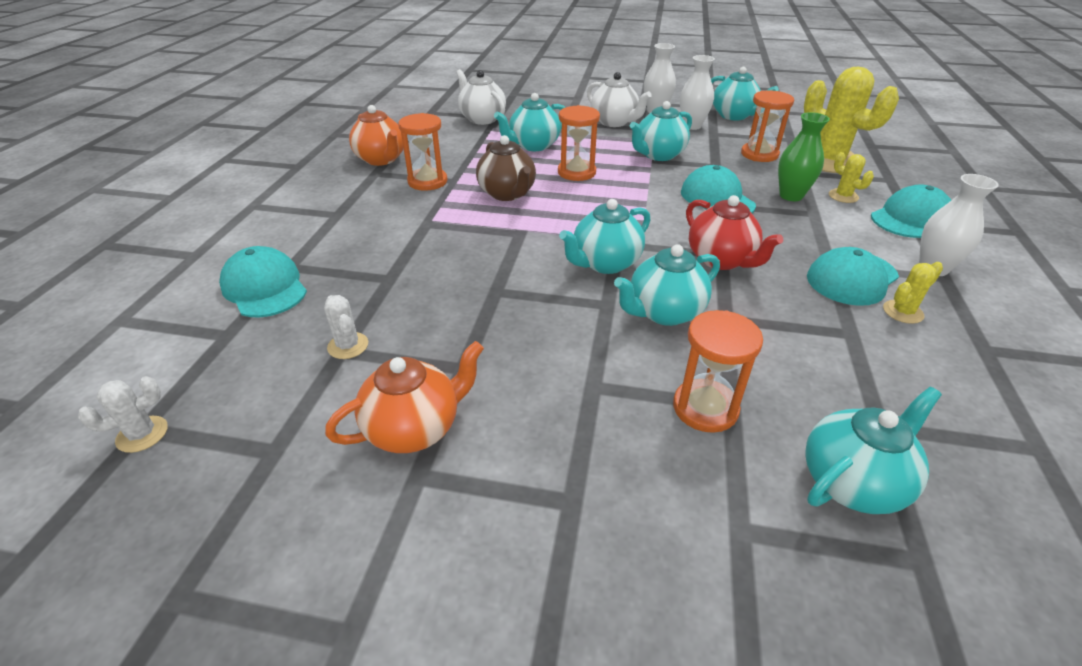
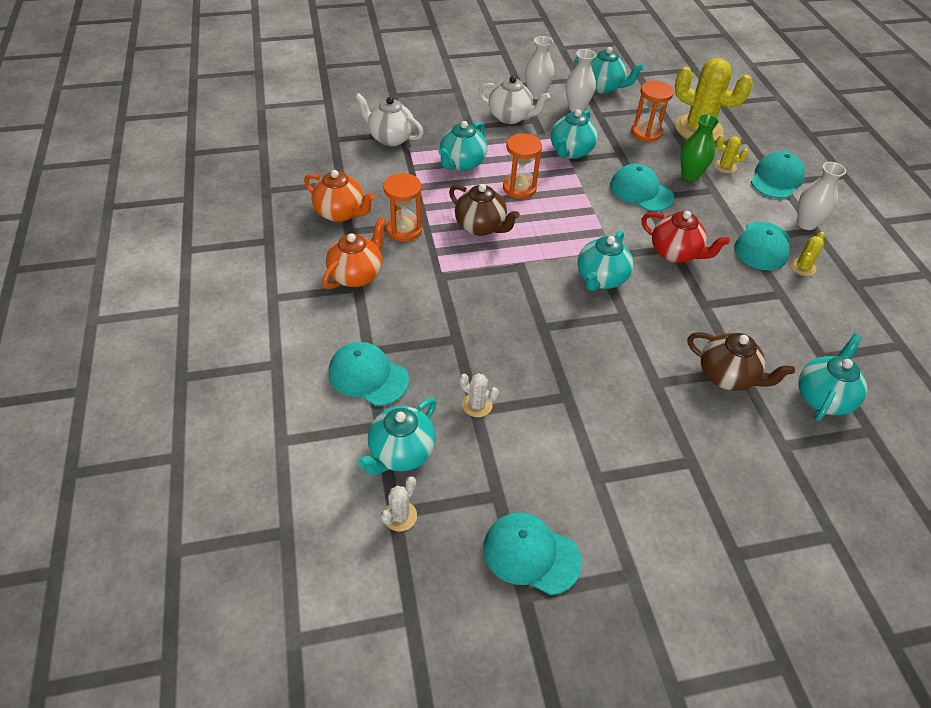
camera: 25 degrees left, 10 degrees up
orange teapot [325,341,484,453] -> orange teapot moved to [323,217,386,289]
turquoise teapot [614,244,720,326] -> turquoise teapot moved to [357,398,437,475]
orange hourglass [673,310,763,433] -> brown teapot [688,332,795,391]
none -> turquoise cap [483,512,582,595]

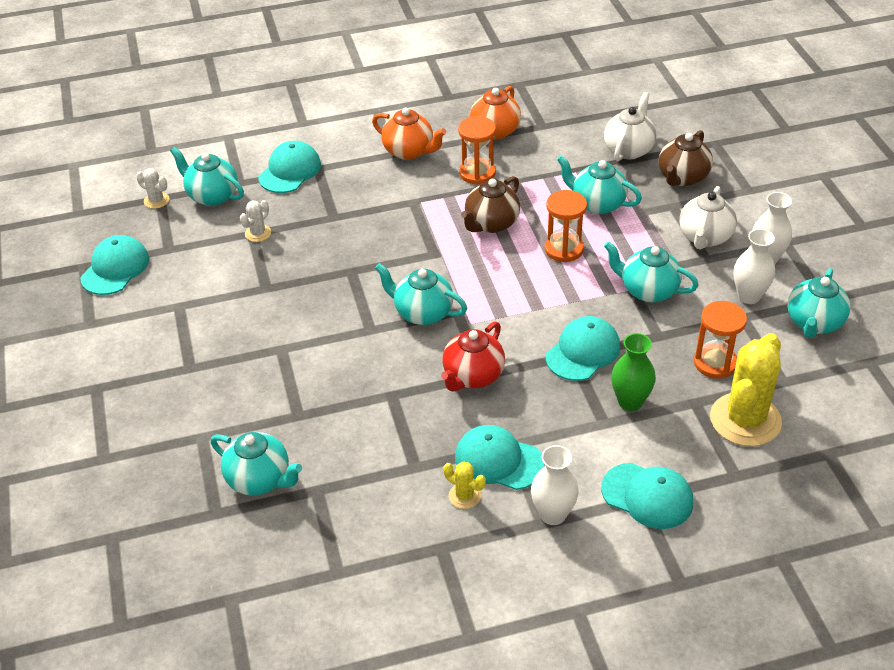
camera: 90 degrees right, 5 degrees down
brown teapot [688,332,795,391] -> brown teapot moved to [659,130,713,186]
yellow cactus [714,135,749,174] -> none

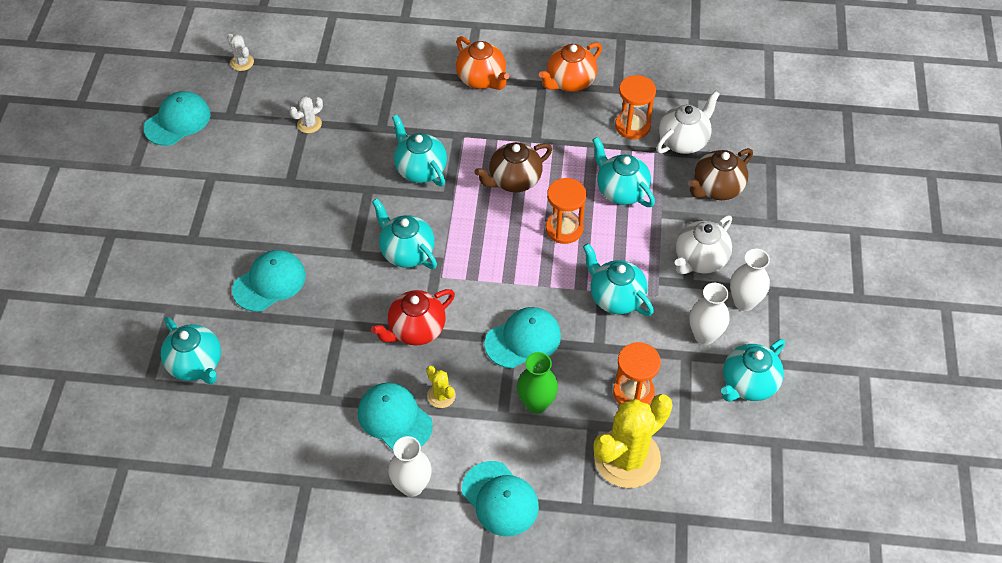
camera: 20 degrees right, 10 degrees up
turquoise teapot [170,147,244,206] -> turquoise teapot moved to [392,115,447,186]
turquoise cap [258,141,321,193] -> turquoise cap moved to [232,250,306,312]
yellow cactus [443,462,486,509] -> yellow cactus moved to [426,366,456,408]
orange hourglass [458,116,496,185] -> orange hourglass moved to [615,75,656,139]

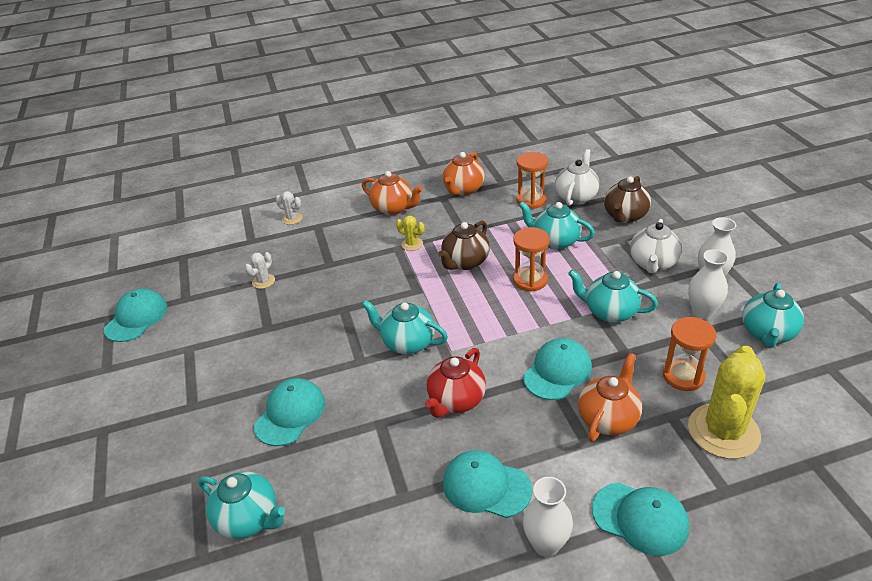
camera: 20 degrees left, 15 degrees down
white cactus [227,34,254,71] -> white cactus moved to [276,191,303,225]
turquoise teapot [392,115,447,186] -> none
yellow cactus [426,366,456,408] -> yellow cactus moved to [396,216,424,251]
green vase [517,352,558,414] -> orange teapot [578,353,642,442]

